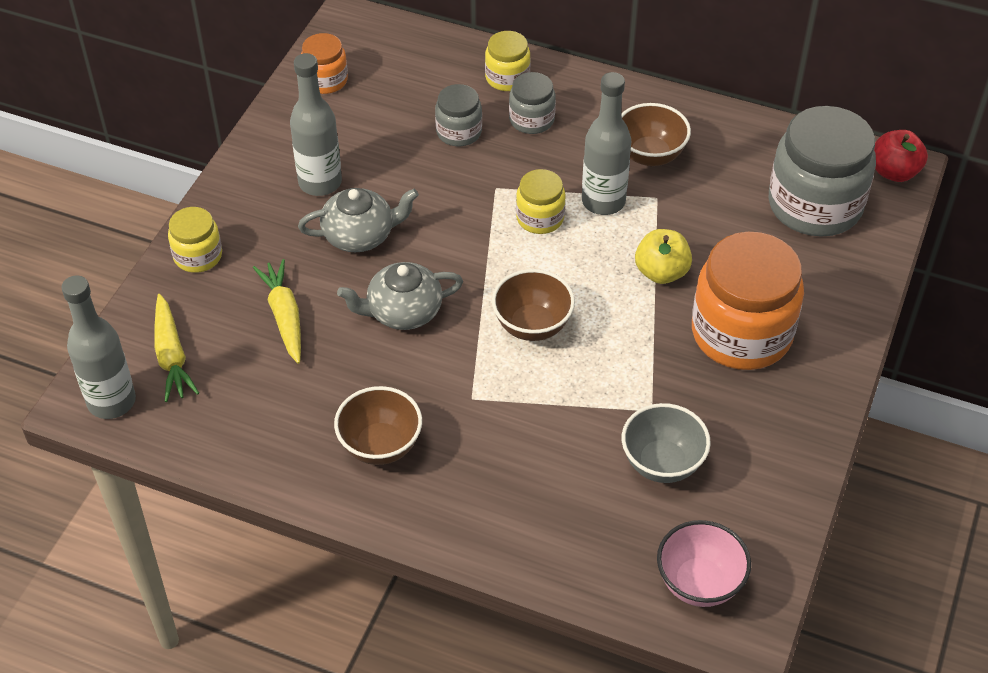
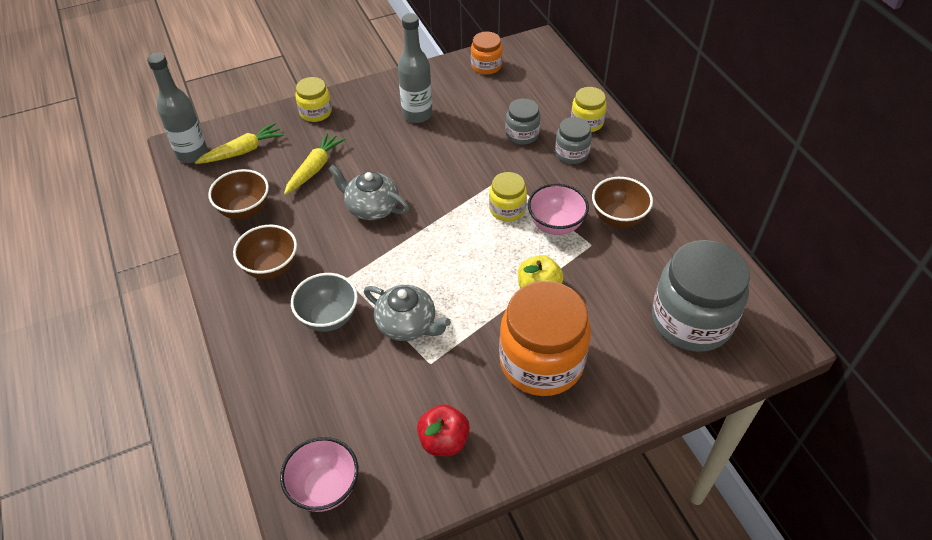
camera: 45 degrees right, 0 degrees up
yellow carrot [155,294,199,402] -> yellow carrot turned 150 degrees counterclockwise [195,123,284,164]
grey teapot [298,188,419,252] -> grey teapot moved to [364,285,451,341]
brown bowl [492,269,575,341] -> brown bowl moved to [208,169,269,219]
grey bottle [582,72,631,215] -> pink bowl [528,183,589,235]
grey bowl [622,403,711,483] -> grey bowl moved to [291,273,358,332]
red apple [874,130,928,182] -> red apple moved to [417,404,470,456]

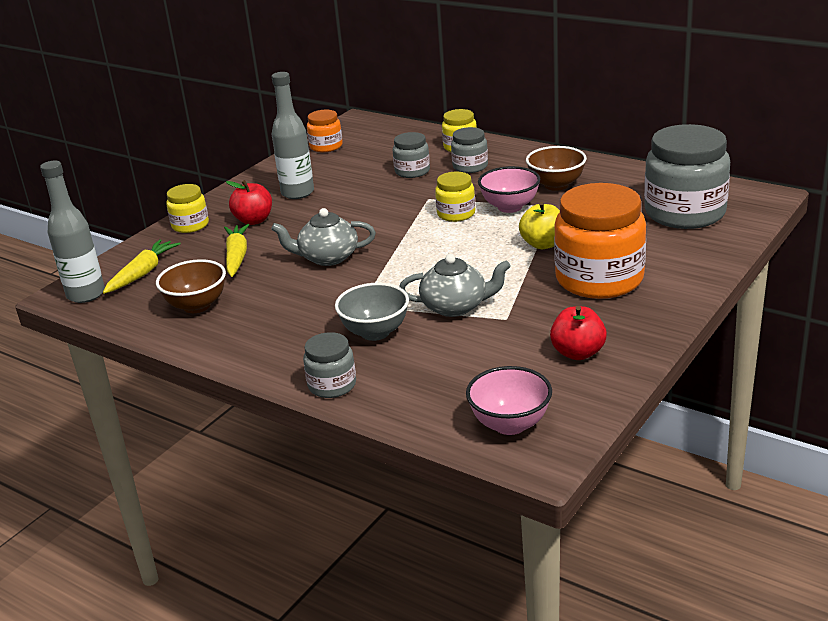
camera: 30 degrees left, 20 degrees down
brown bowl [233,225,297,279] -> none
none -> red apple [226,180,272,225]
none -> grey jar [303,332,356,398]

